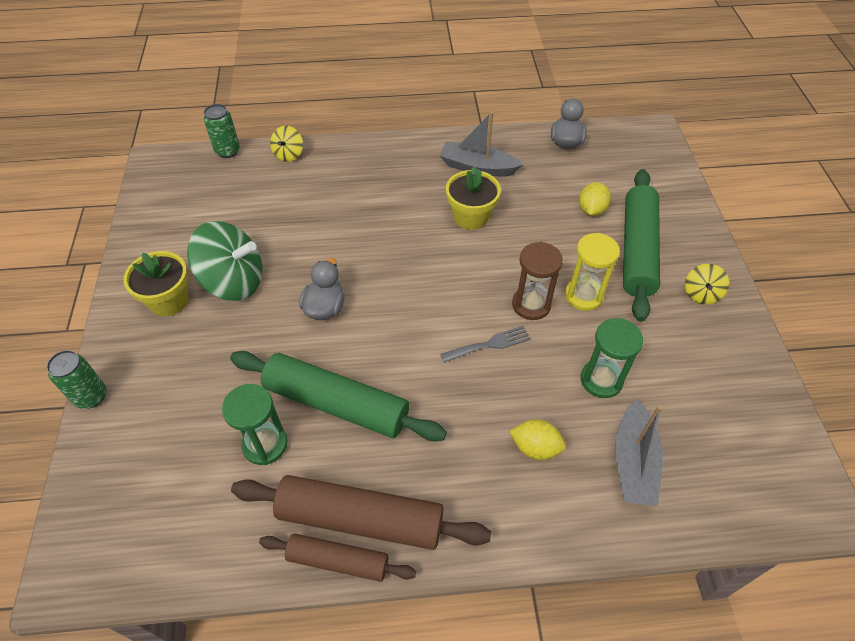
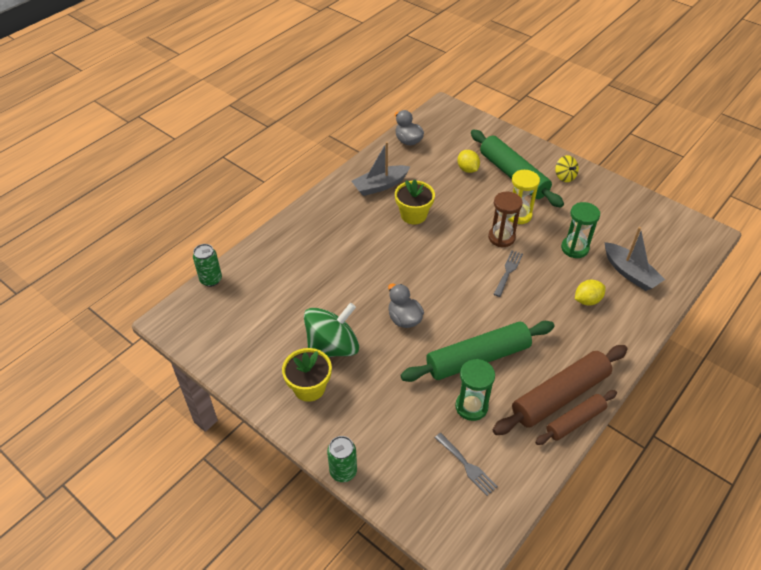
camera: 45 degrees left, 5 degrees down
yellow spinning top [270,126,303,162] -> none
none -> grey fork [435,433,498,496]

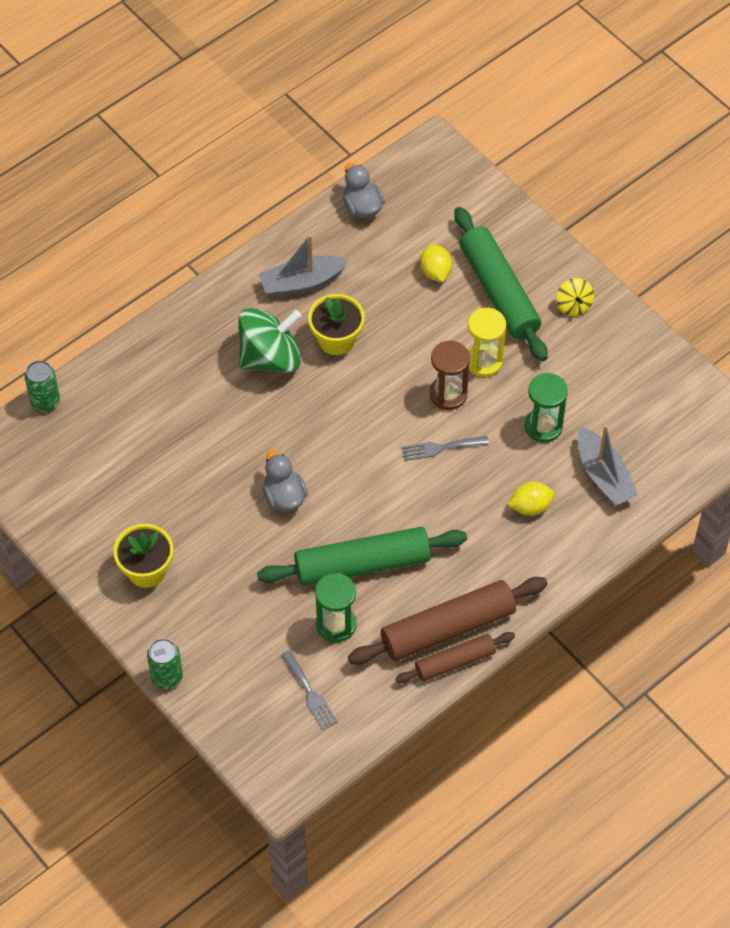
camera: 10 degrees right, 10 degrees up
green spinning top [304,303,359,357] -> green spinning top moved to [238,308,301,373]
grey fork [494,250,523,297] -> grey fork turned 135 degrees counterclockwise [401,436,489,461]

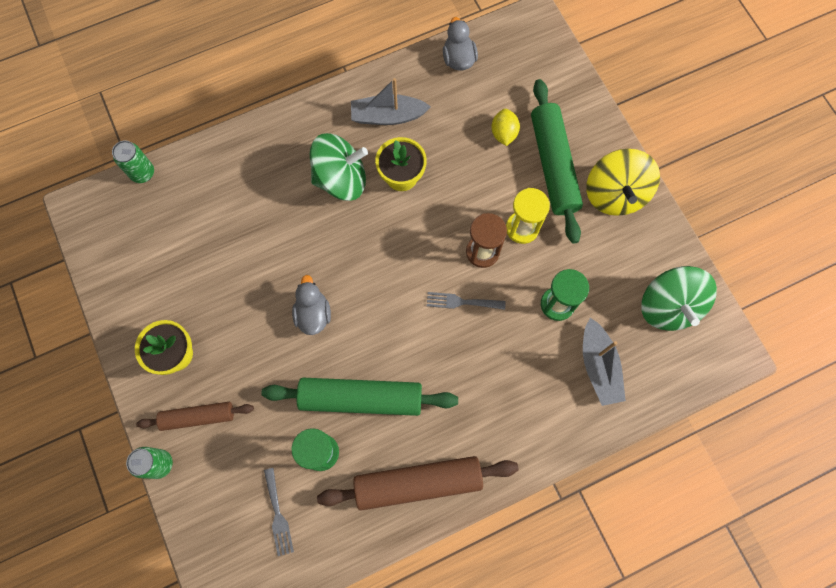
camera: 15 degrees right, 15 degrees up
brown rolling pin [395,632,515,683] -> brown rolling pin moved to [136,402,254,431]
yellow lemon [508,482,554,516] -> none
yellow spinning top [556,278,594,316] -> yellow spinning top [586,149,660,216], size x2.02
none -> green spinning top [641,266,717,331]

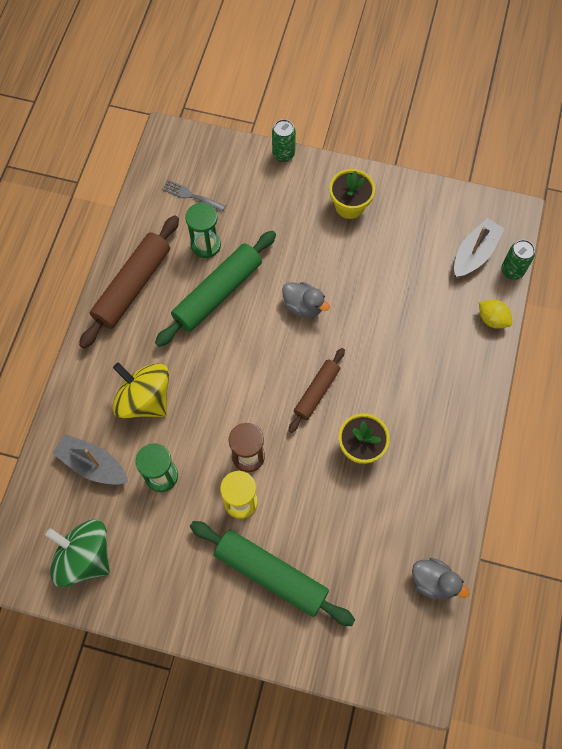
camera: 130 degrees right, 5 degrees down
brown rolling pin [136,402,254,431] -> brown rolling pin moved to [289,348,345,433]
green spinning top [310,133,368,201] -> none
grey boat [351,78,431,125] -> grey boat moved to [454,218,504,278]
grey fork [427,292,506,310] -> none
yellow lemon [491,109,520,146] -> yellow lemon moved to [479,300,512,329]
yellow spinning top [586,149,660,216] -> yellow spinning top moved to [112,362,169,418]

